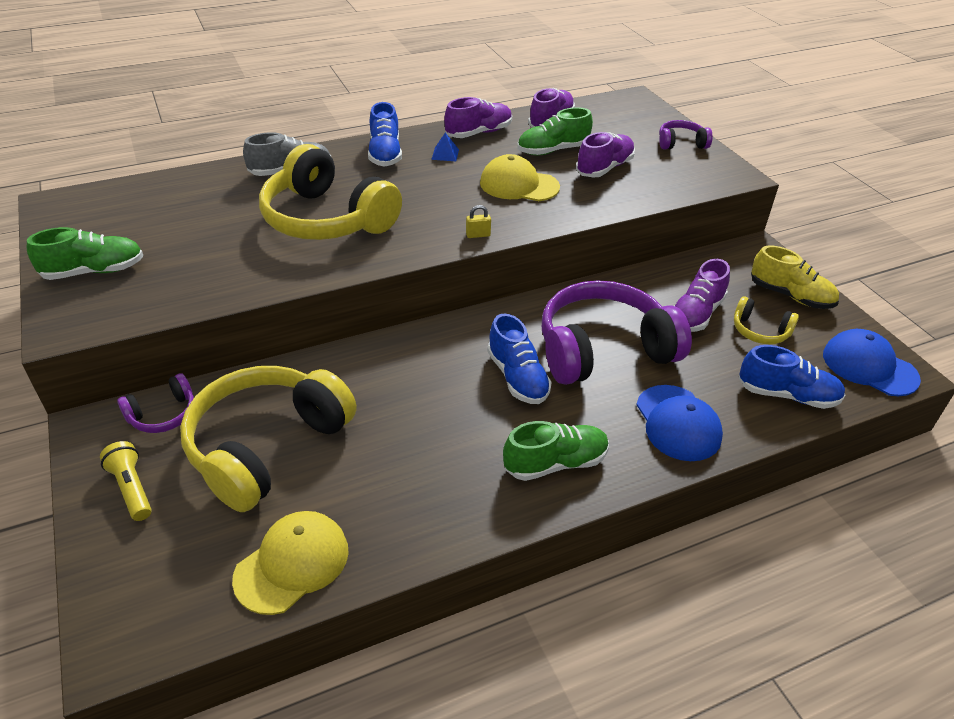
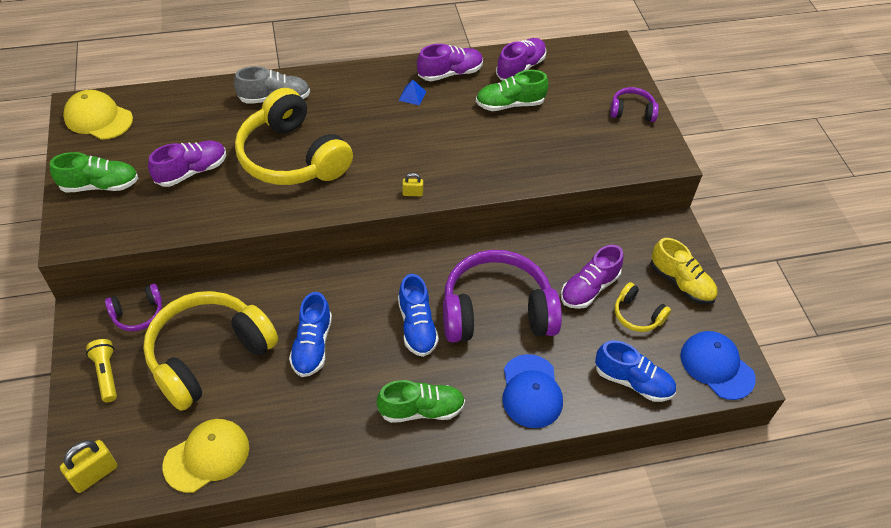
camera: 10 degrees right, 10 degrees up
blue shoe [368,102,402,166] -> blue shoe moved to [289,292,332,377]
yellow cap [480,154,560,201] -> yellow cap moved to [63,90,133,140]
purple shoe [576,132,635,178] -> purple shoe moved to [148,140,226,187]
none -> yellow padlock [60,440,117,493]

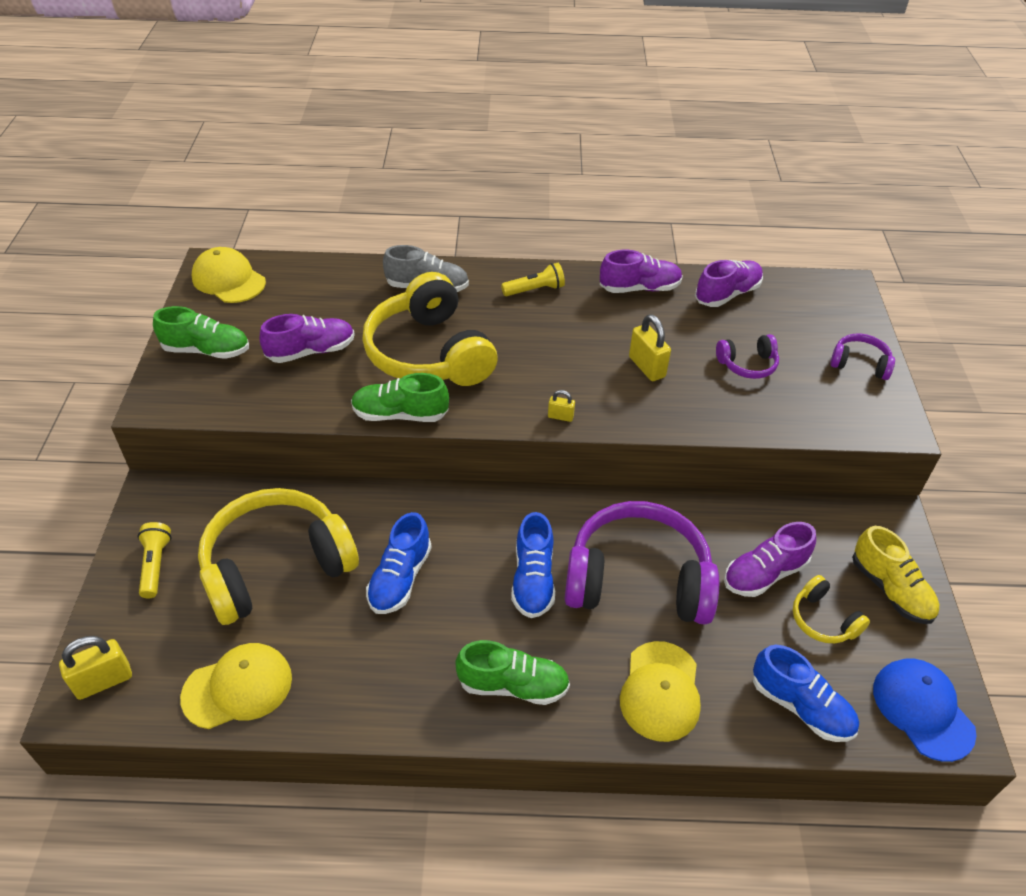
camera: 15 degrees right, 5 degrees down
purple headphones [105,284,162,331] -> purple headphones moved to [716,334,779,379]
blue pyramid [398,80,426,106] -> none
green shoe [476,70,548,111] -> green shoe moved to [351,373,449,422]
blue cap [502,354,563,428] -> yellow cap [620,641,701,742]
none -> yellow flashlight [501,263,565,296]
none -> yellow padlock [629,314,671,381]

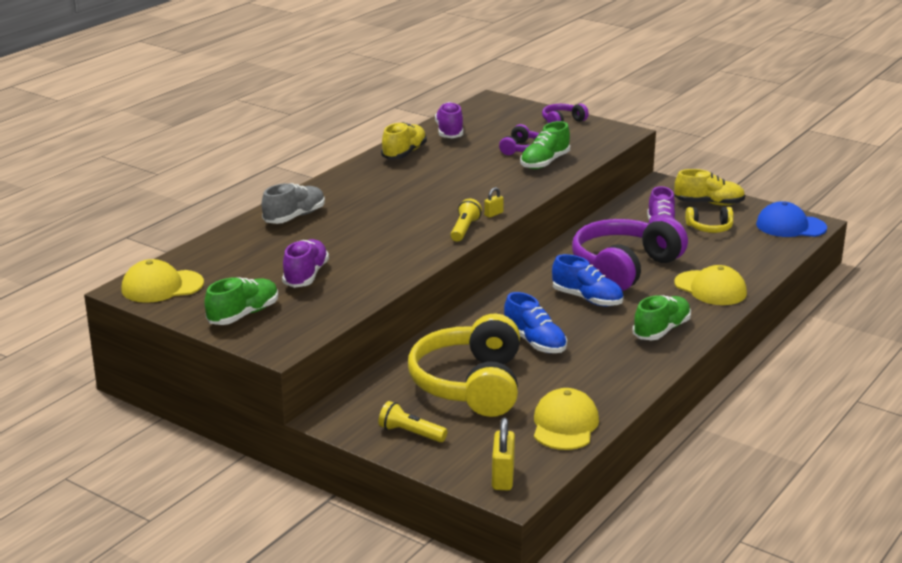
camera: 55 degrees left, 20 degrees down
green shoe [351,373,449,422] -> green shoe moved to [520,121,570,169]
yellow headphones [362,272,498,386] -> none
yellow flashlight [501,263,565,296] -> yellow flashlight moved to [451,199,482,242]
purple shoe [600,250,683,293] -> yellow shoe [381,122,427,159]
yellow padlock [629,314,671,381] -> none
blue shoe [753,645,859,742] -> none

